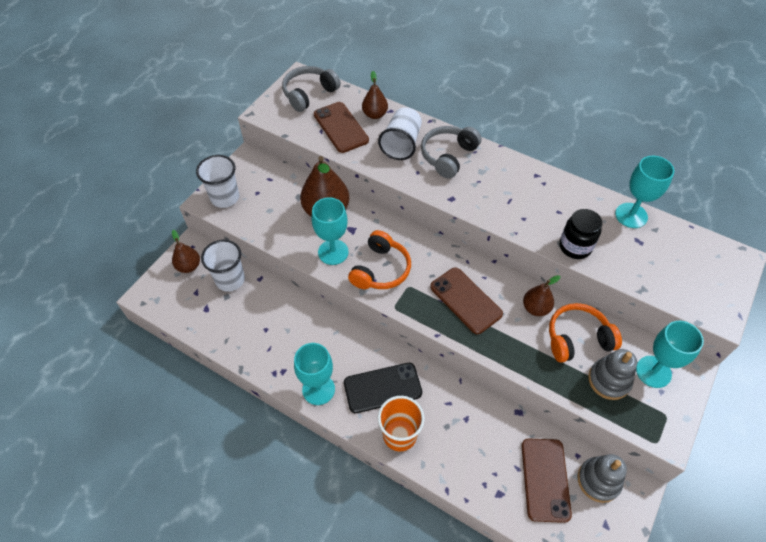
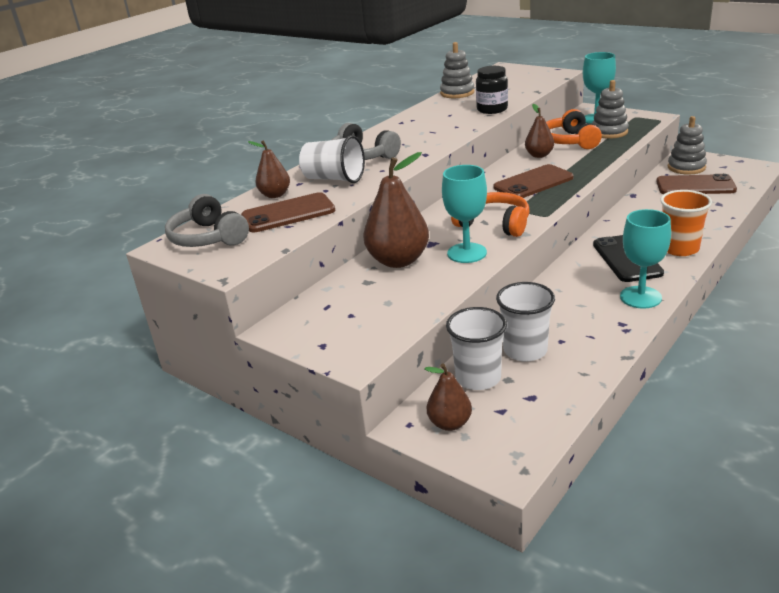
camera: 80 degrees left, 25 degrees down
white cup [196,155,239,208] -> white cup moved to [496,282,555,362]
turquoise goblet [615,156,674,228] -> grey stacking toy [440,42,475,98]

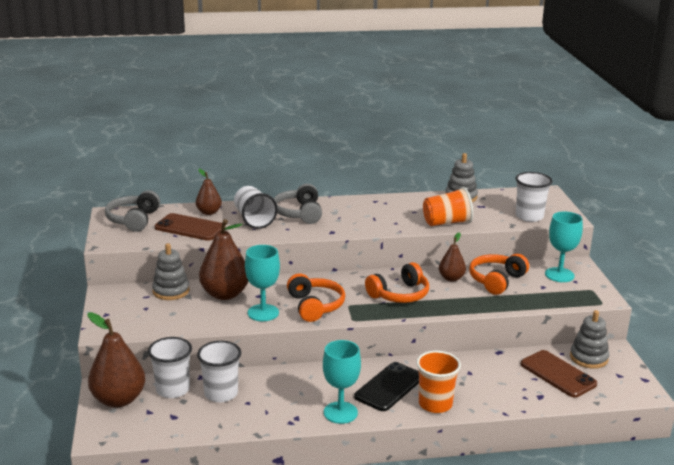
camera: 40 degrees right, 5 degrees down
brown pear [425,363,472,431] -> brown pear [87,312,146,408], size x1.77
black jar [476,66,508,114] -> orange cup [423,187,473,226]
brown phone [493,164,573,198] -> orange headphones [365,262,429,303]
grey stacking toy [592,80,629,139] -> grey stacking toy moved to [152,243,190,300]
none -> white cup [515,172,553,222]

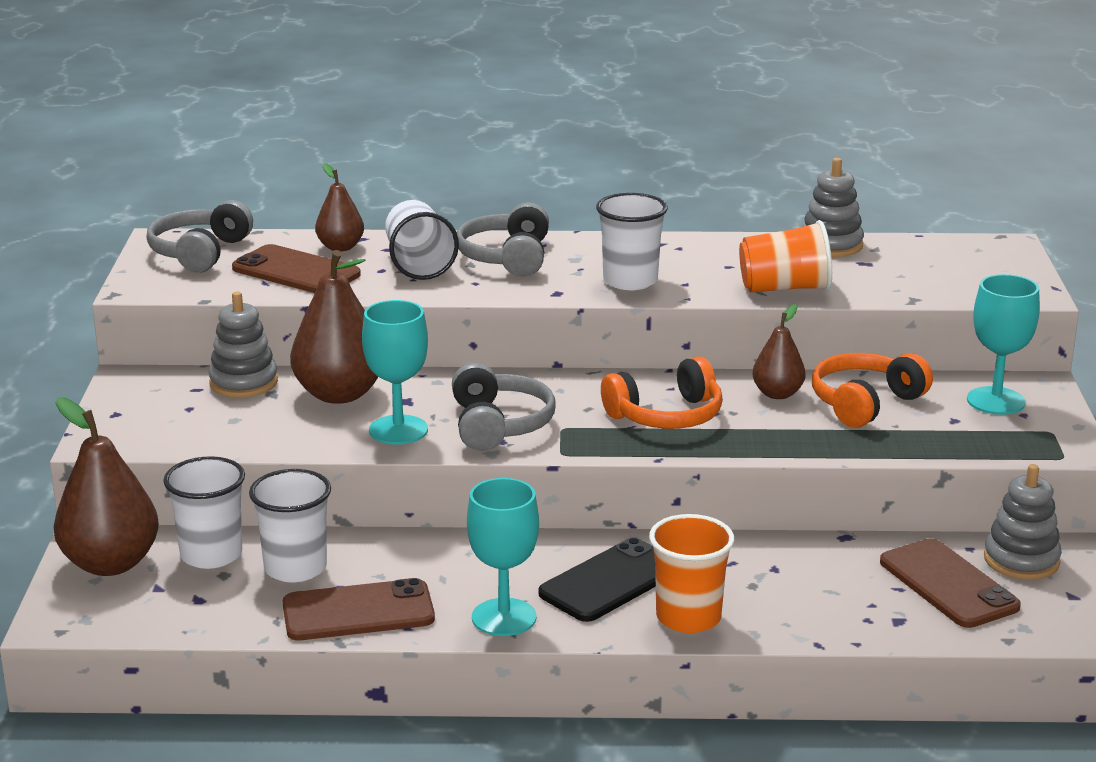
camera: 10 degrees right, 0 degrees up
orange headphones [287,273,345,322] -> grey headphones [452,362,556,451]
white cup [515,172,553,222] -> white cup moved to [596,193,668,290]
none -> brown phone [282,578,435,640]

